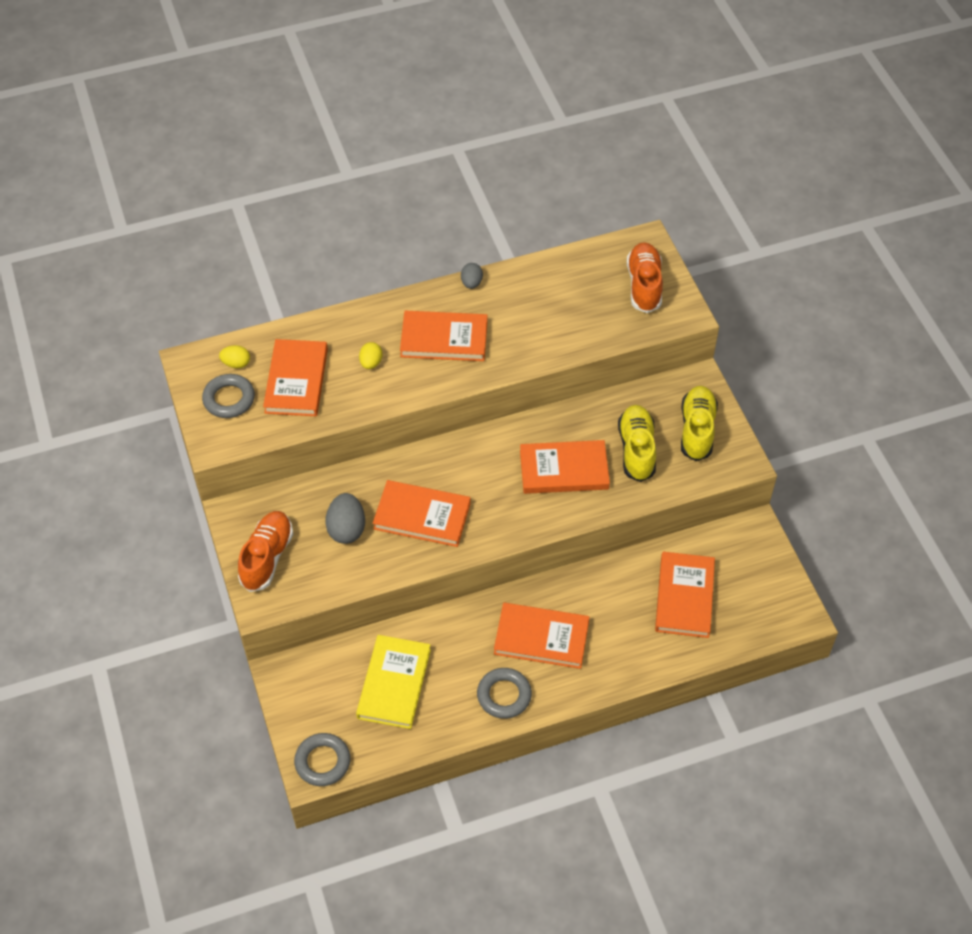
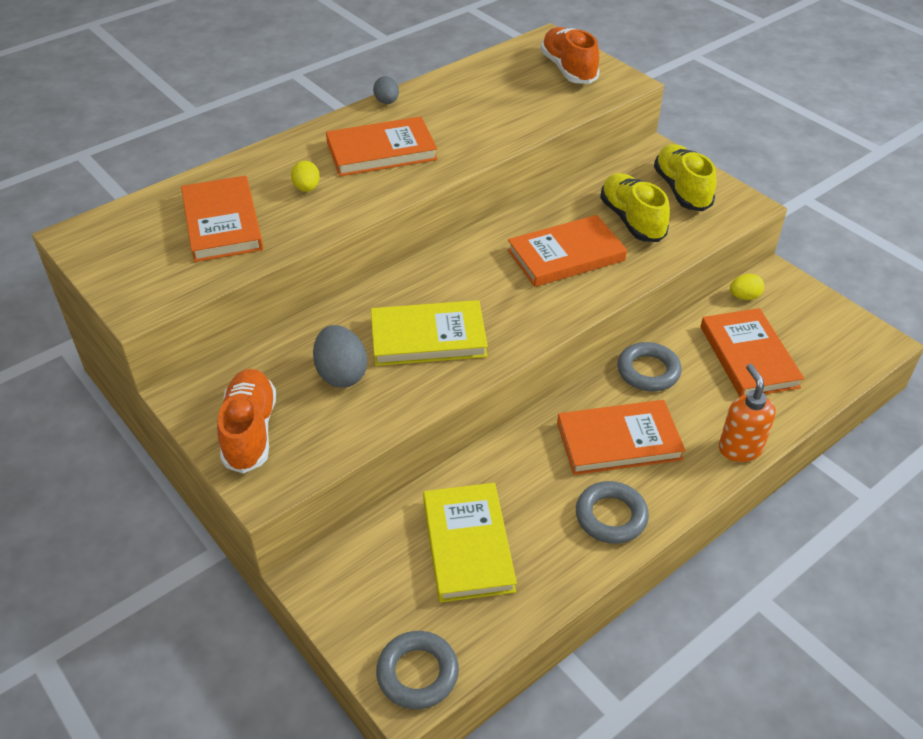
camera: 20 degrees left, 10 degrees down
grey ring [202,374,255,418] -> grey ring moved to [617,342,682,391]
yellow egg [219,345,250,369] -> yellow egg moved to [730,274,764,300]
orange book [373,480,471,547] -> yellow book [371,300,488,366]
none -> orange soap dispenser [719,364,776,462]

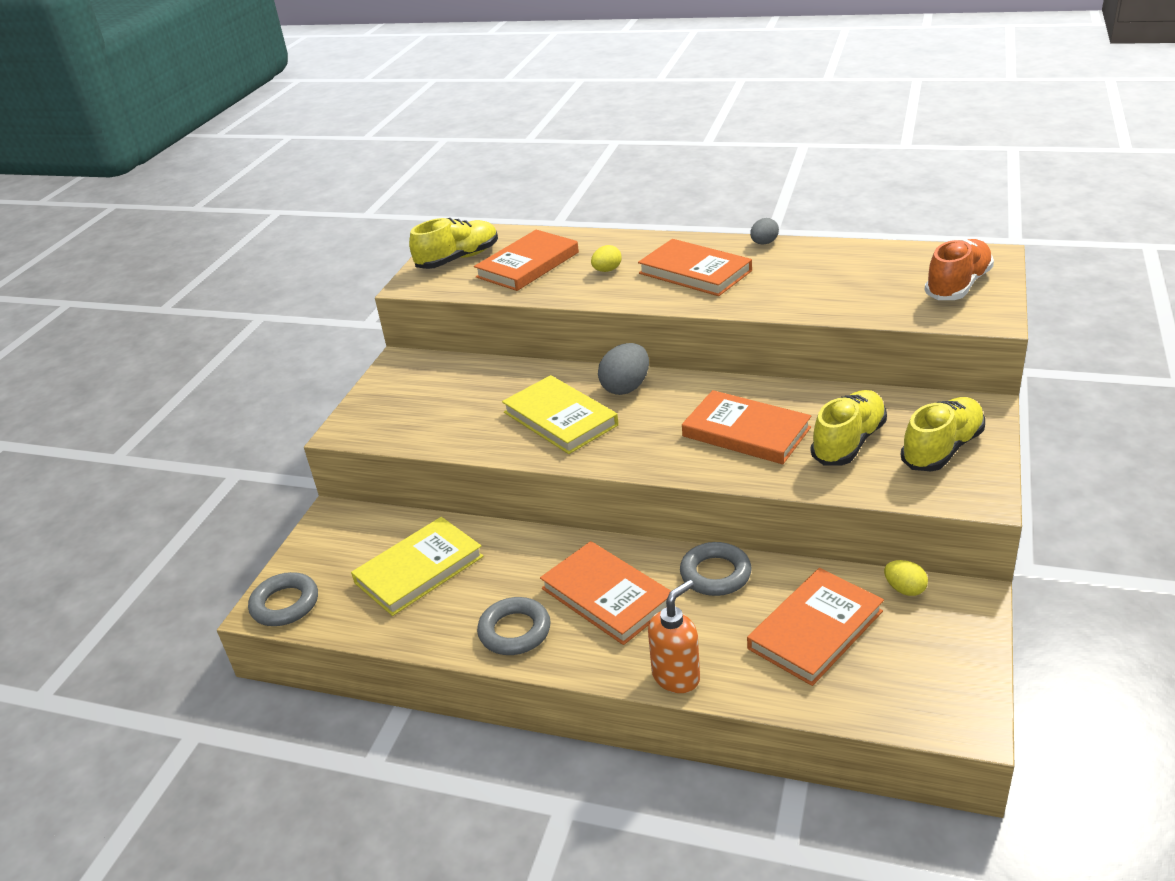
camera: 60 degrees right, 10 degrees down
orange shoe [217,369,277,474] -> none
grey egg [313,325,367,388] -> grey egg moved to [598,343,649,395]
none -> yellow shoe [409,218,498,269]

